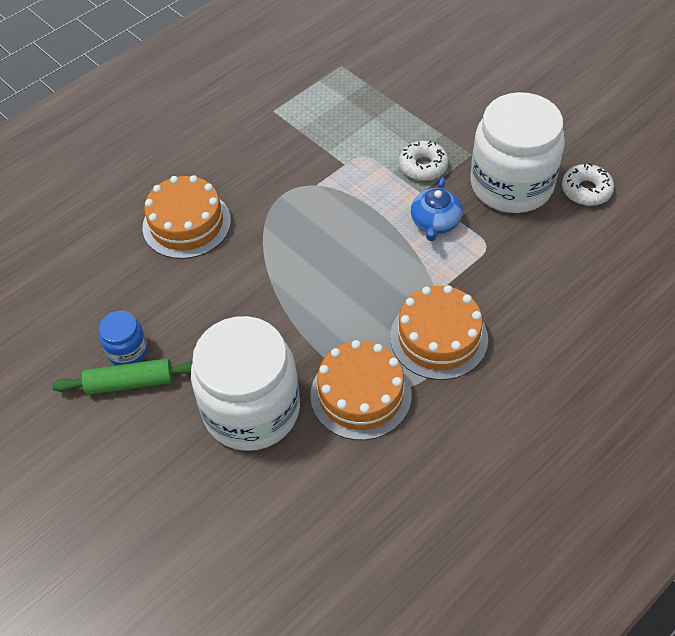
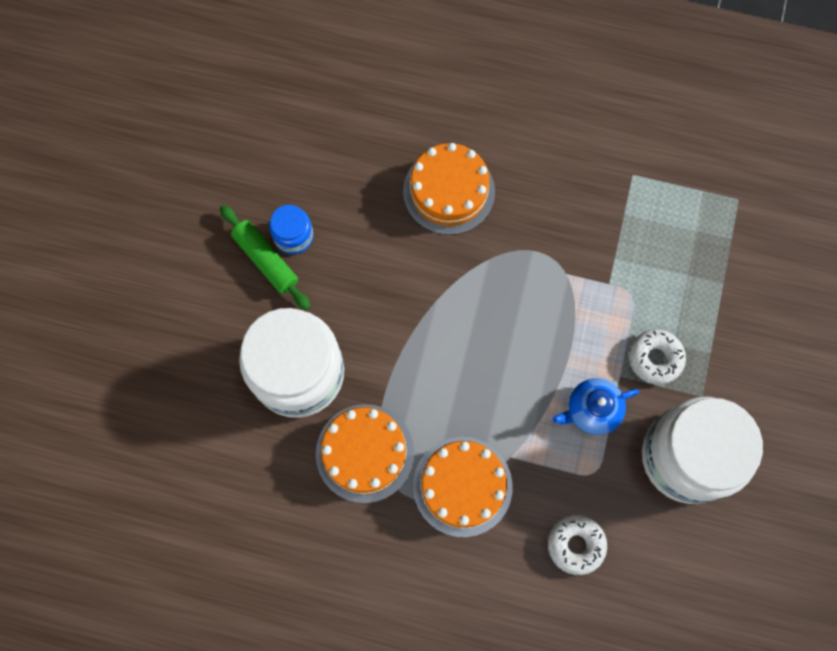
camera: 55 degrees right, 20 degrees up
white donut [562,163,614,206] -> white donut moved to [548,515,607,575]

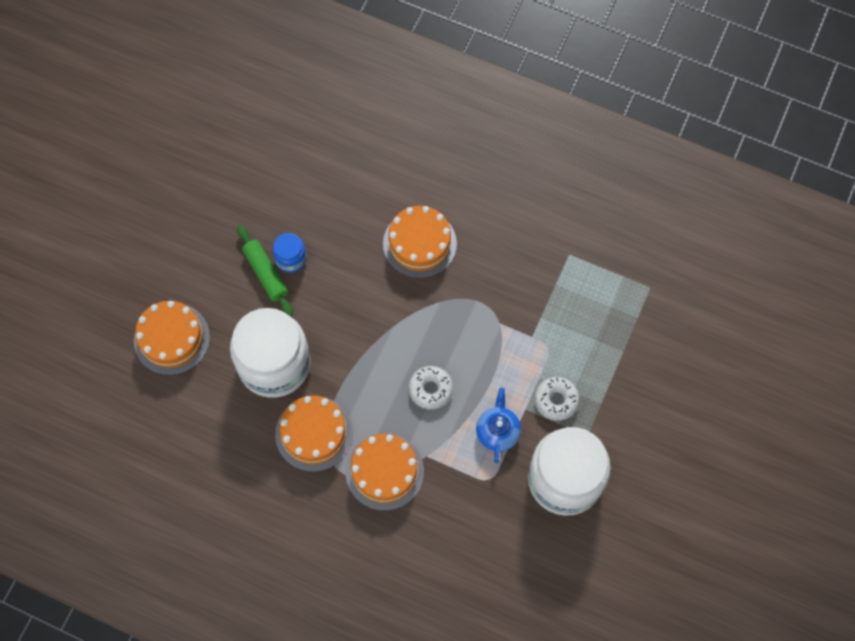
camera: 10 degrees right, 5 degrees down
white donut [548,515,607,575] -> white donut moved to [408,366,453,409]
blue teapot [553,378,639,435] -> blue teapot turned 105 degrees clockwise [476,388,521,463]
none -> orange cake [134,301,210,375]

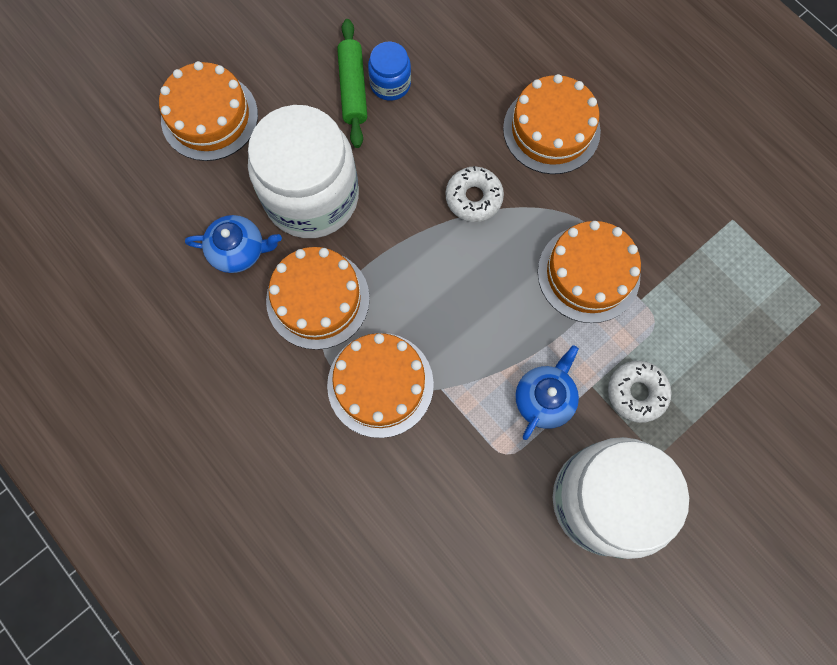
camera: 25 degrees right, 5 degrees up
white donut [408,366,453,409] -> white donut moved to [445,166,504,222]
none -> blue teapot [185,215,282,273]
none -> orange cake [538,221,641,323]

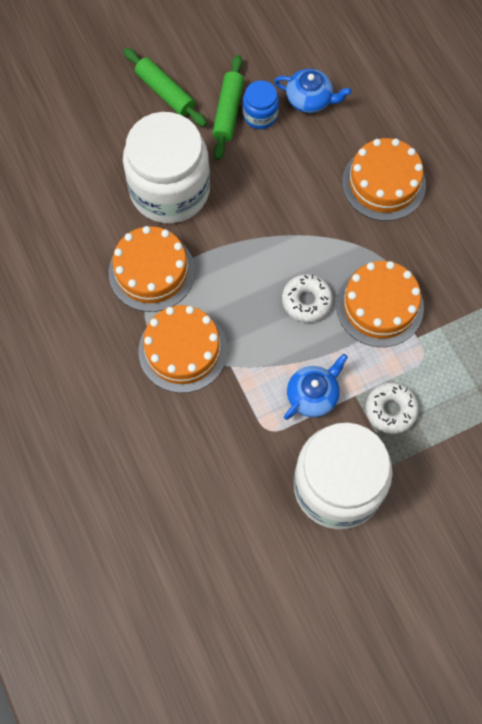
camera: 15 degrees right, 5 degrees down
orange cake [159,61,258,161] -> none
blue teapot [185,215,282,273] -> blue teapot moved to [274,69,351,113]
white donut [445,166,504,222] -> white donut moved to [282,274,333,322]
none -> green rolling pin [124,48,207,127]

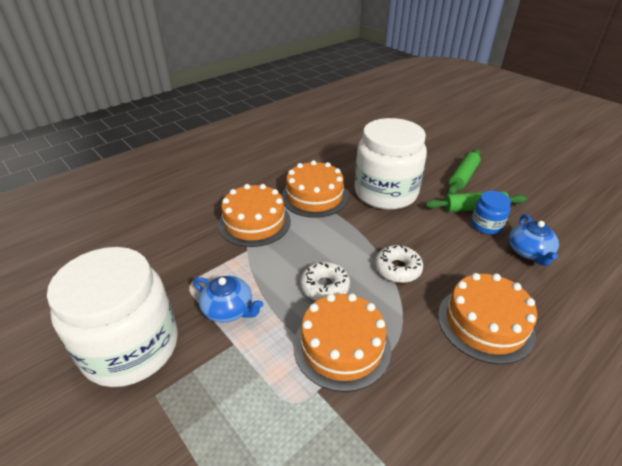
camera: 75 degrees right, 30 degrees down
white donut [366,382,419,434] -> white donut moved to [375,245,423,283]

